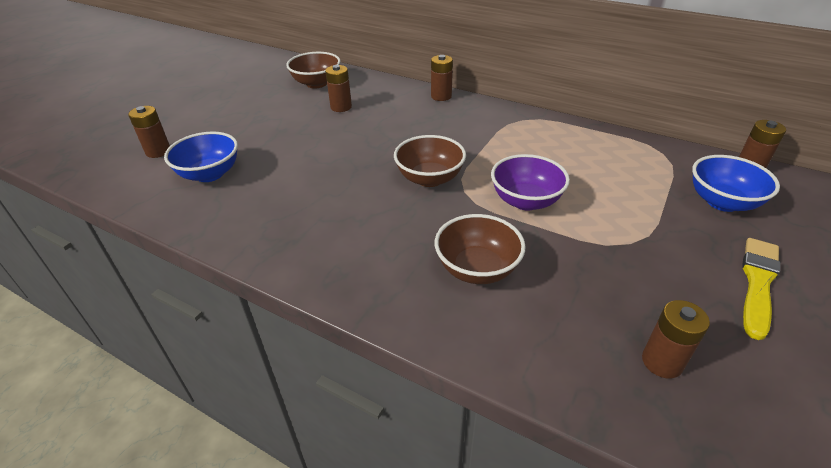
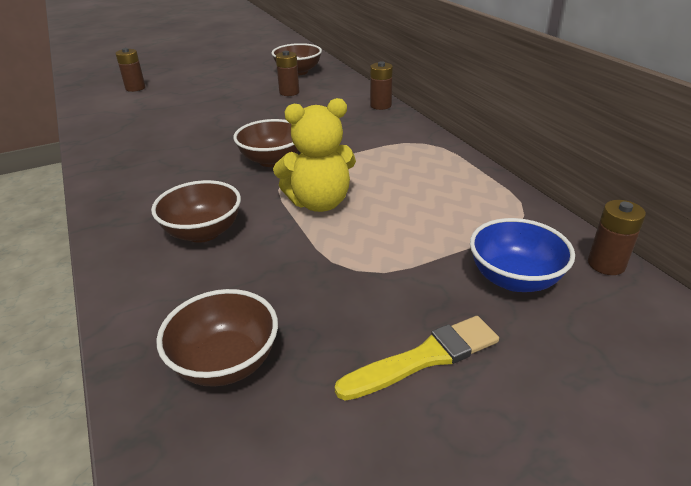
camera: 35 degrees right, 5 degrees down
blue bowl [164,132,238,182] -> none
purple bowl [491,154,570,211] -> yellow teddy bear [273,98,356,212]
brown battery [642,300,710,378] -> brown bowl [156,289,278,387]

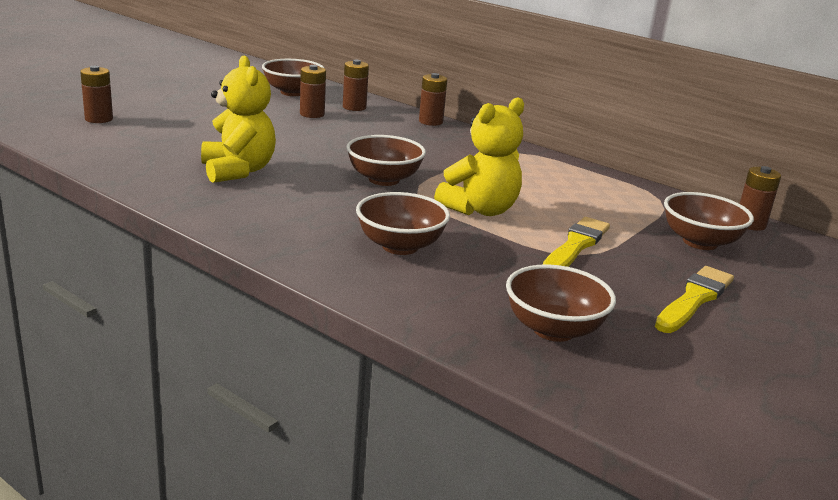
camera: 30 degrees left, 10 degrees down
blue bowl [470,218,575,292] -> brown bowl [664,192,754,250]
none -> yellow teddy bear [201,55,276,183]
none -> brown battery [343,60,369,111]
none -> yellow brush [543,217,610,267]

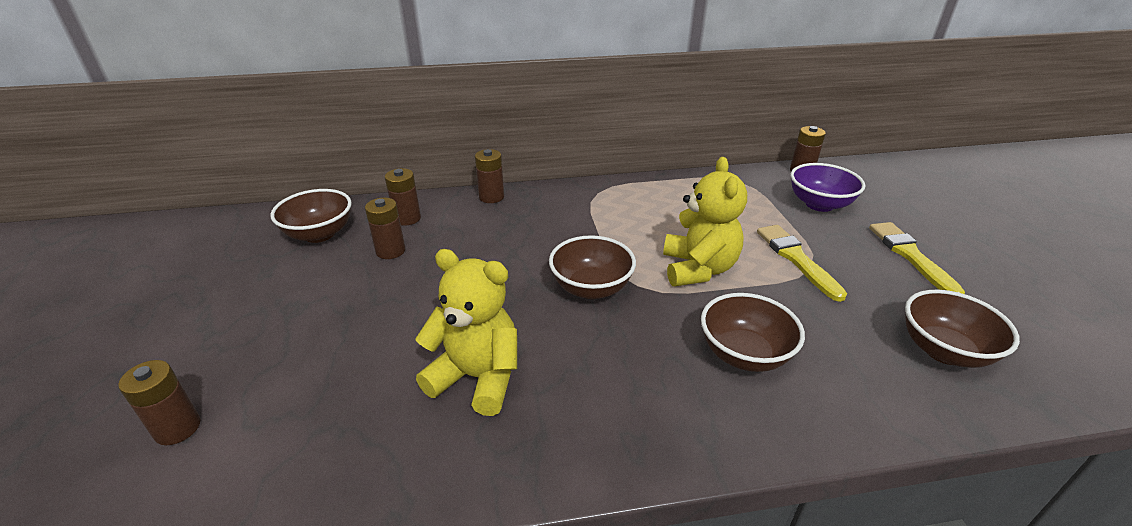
camera: 45 degrees left, 10 degrees up
brown bowl [664,192,754,250] -> purple bowl [790,163,866,212]

